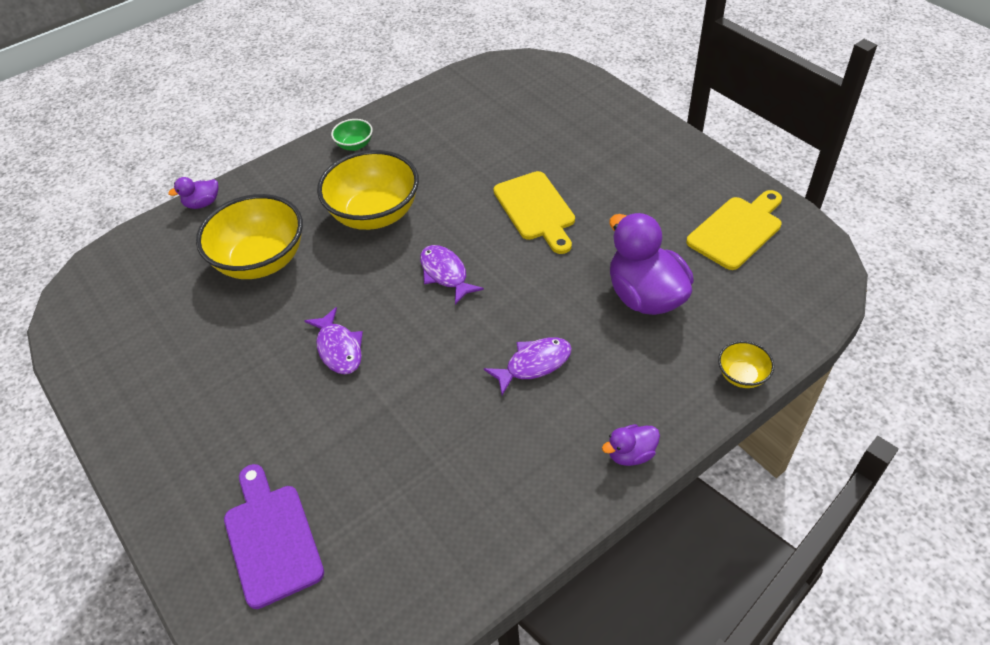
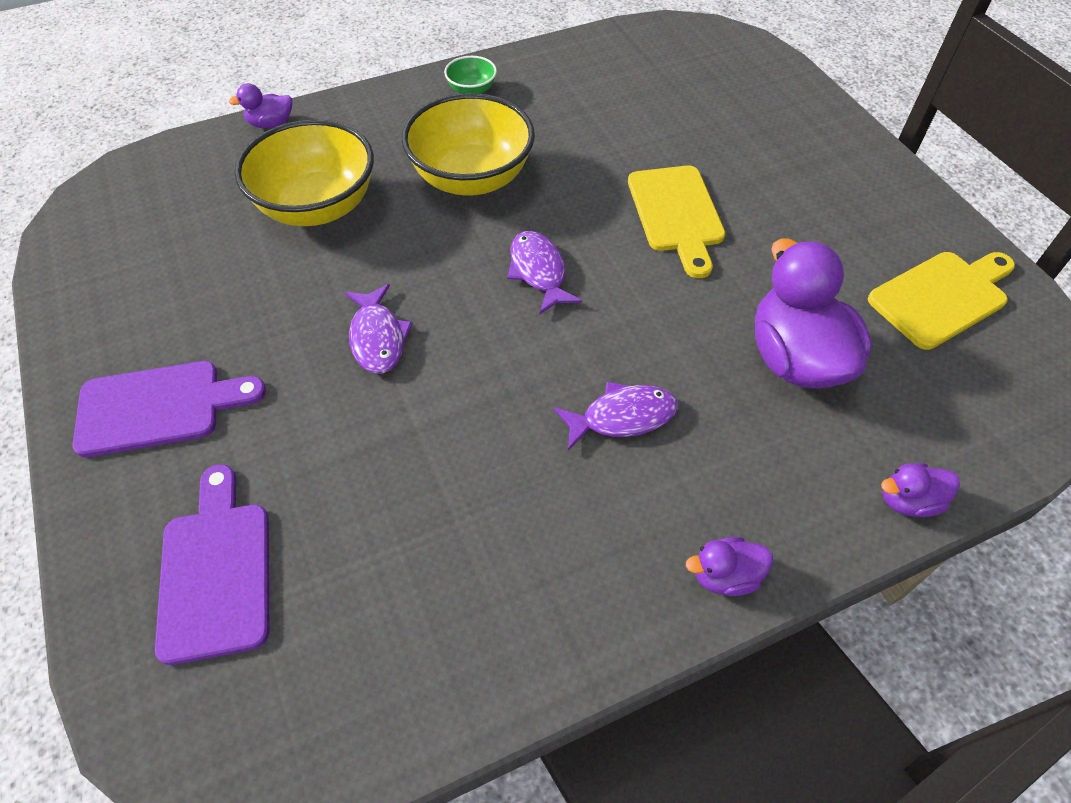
camera: 10 degrees right, 5 degrees up
yellow bowl [718,341,775,388] -> purple duck [881,463,960,517]
none -> purple cutting board [73,361,266,457]

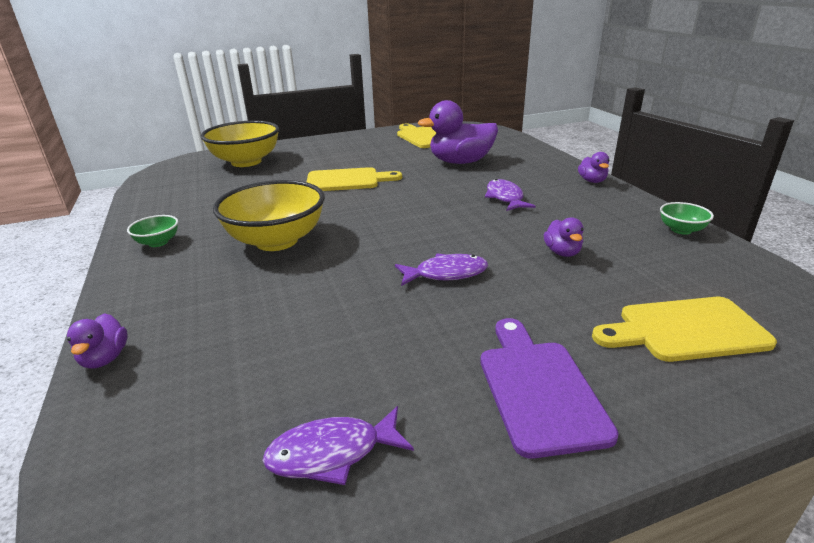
camera: 85 degrees left, 25 degrees down
purple cutting board [155,464,269,665] -> yellow cutting board [592,297,777,362]
yellow bowl [234,119,374,226] -> yellow bowl moved to [200,121,279,167]
purple fish [507,231,582,314] -> purple fish moved to [262,406,414,485]
purple duck [881,463,960,517] -> purple duck moved to [544,218,583,257]
none -> green bowl [660,202,714,235]

